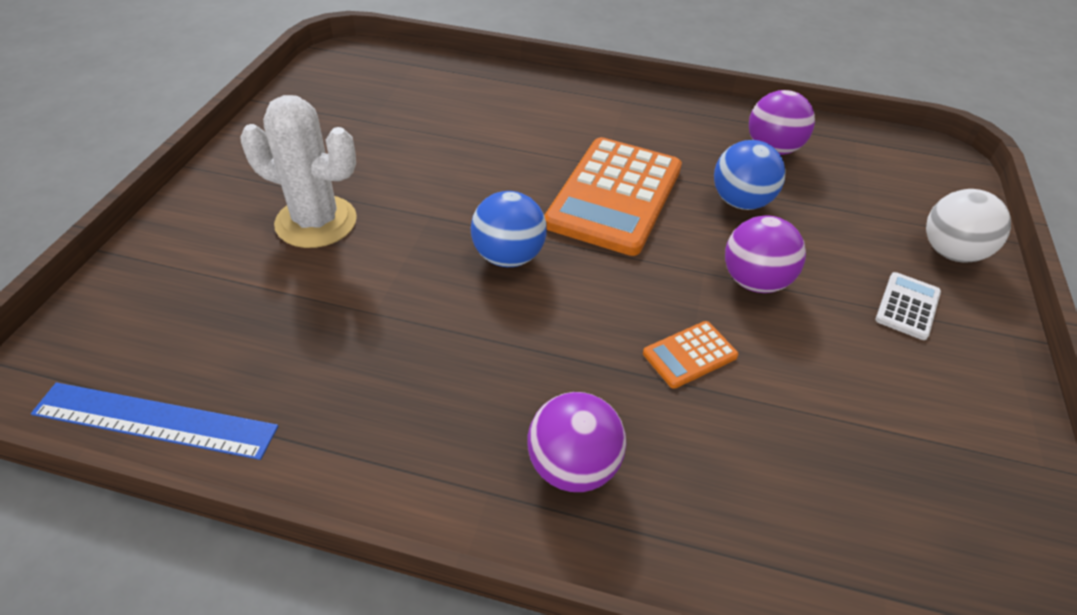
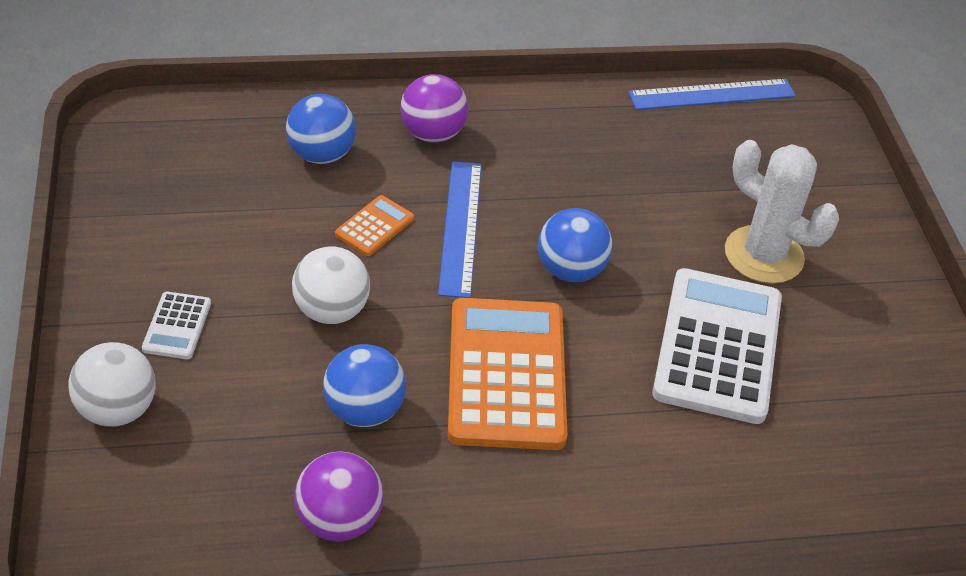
camera: 155 degrees right, 0 degrees up
white cactus [241,95,357,248] -> white cactus turned 45 degrees clockwise [725,140,839,284]
purple ball [725,216,806,293] -> white ball [292,247,370,324]
none -> blue ball [286,94,356,164]
none -> blue ruler [438,161,481,298]
none -> white calculator [652,268,782,424]

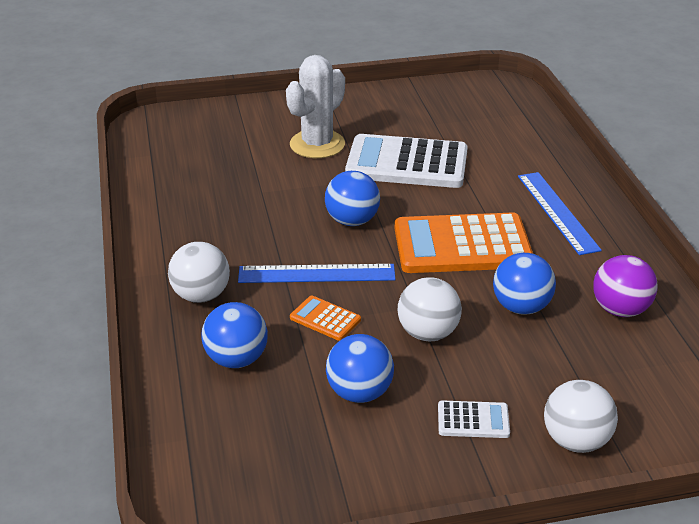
camera: 90 degrees left, 10 degrees down
purple ball [400,74,468,143] -> white ball [168,242,230,303]
blue ruler [628,79,796,110] -> blue ruler moved to [518,172,602,255]
none -> blue ball [326,334,394,403]

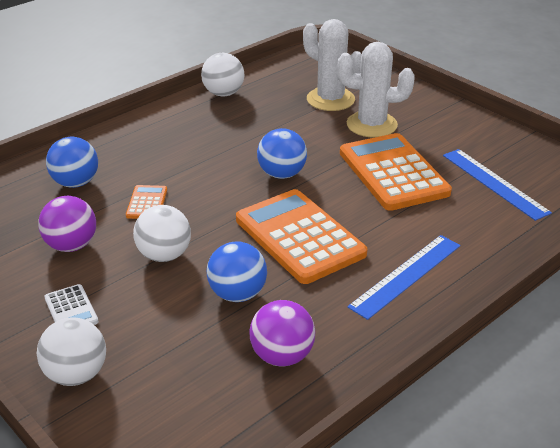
camera: 60 degrees right, 0 degrees up
white ball [168,242,230,303] -> white ball moved to [201,53,245,97]
blue ruler [238,264,396,283] -> blue ruler moved to [443,149,552,221]
blue ball [326,334,394,403] -> purple ball [38,196,96,252]
white calculator [345,134,468,188] -> orange calculator [340,133,452,211]
none -> white cactus [303,19,362,111]

